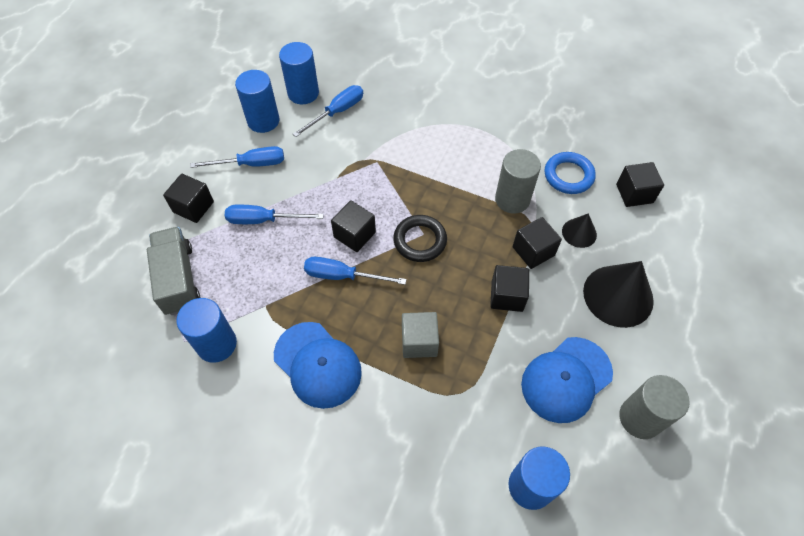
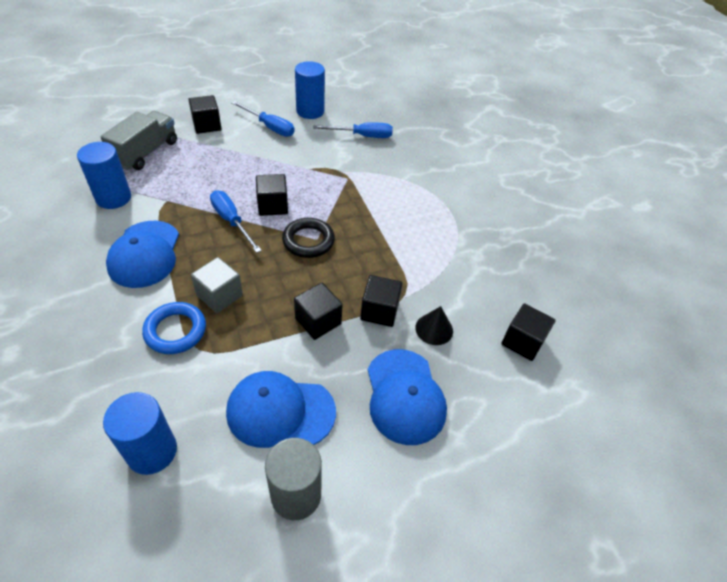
camera: 40 degrees right, 10 degrees down
blue screwdriver [225,205,324,224] -> none
blue cylinder [279,42,319,104] -> none
grey cylinder [495,149,541,214] -> none
blue ring [545,152,596,194] -> blue ring moved to [142,302,206,354]
black cone [583,261,654,328] -> blue cap [368,349,447,445]

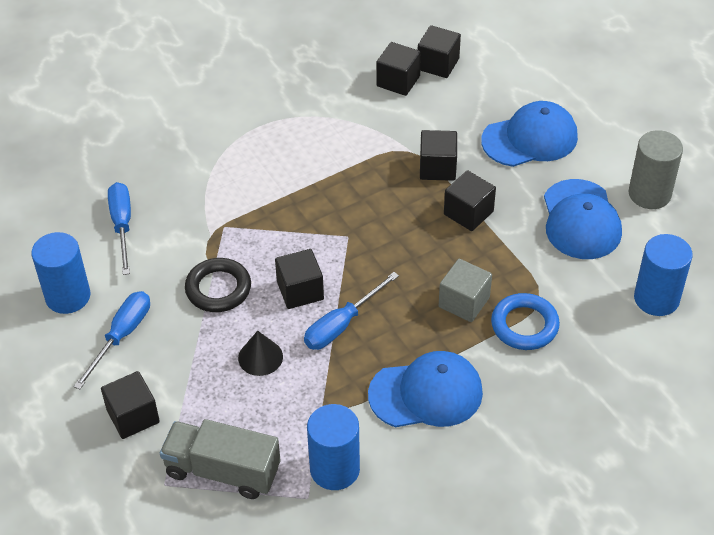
camera: 95 degrees left, 0 degrees up
black ring [282,218,335,258] -> black ring moved to [185,258,251,312]
black cone [415,306,453,345] -> black cone moved to [238,331,283,376]
none -> black cube [376,42,421,96]

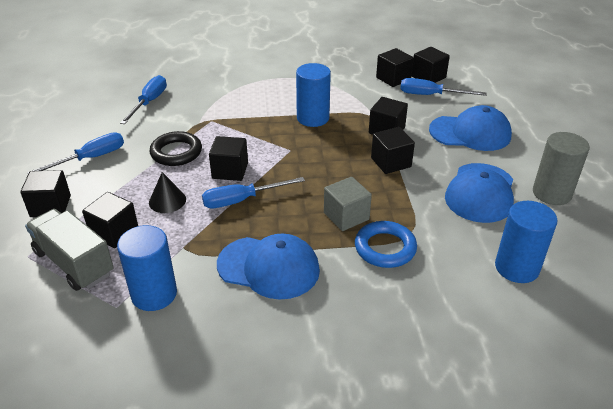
camera: 25 degrees right, 10 degrees down
blue cylinder [31,232,90,314] -> blue cylinder moved to [296,63,331,127]
none -> black cube [82,192,138,248]
none -> blue screwdriver [400,78,486,96]

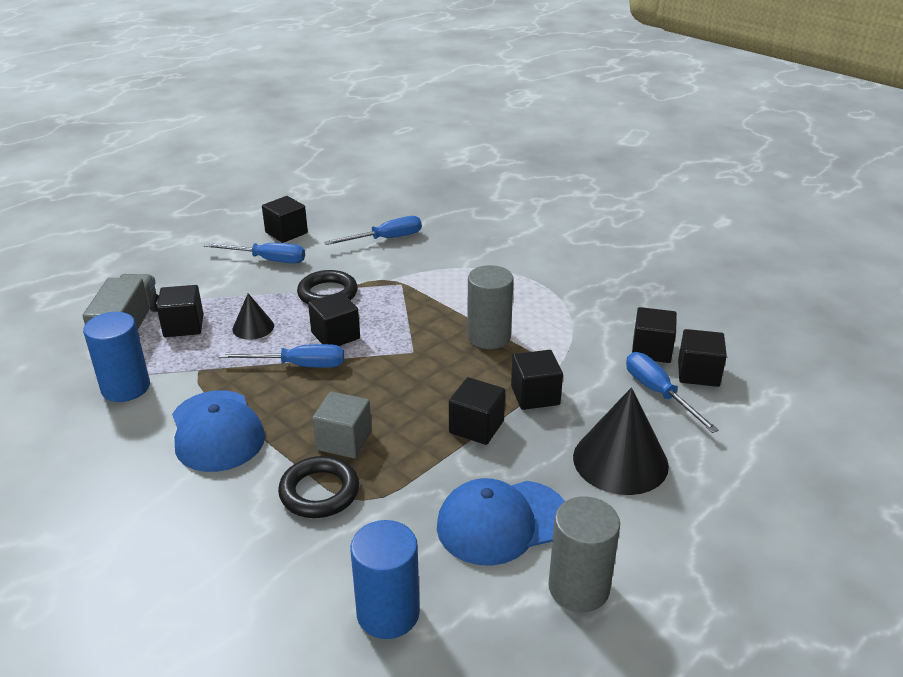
camera: 50 degrees right, 5 degrees down
black cube [20,170,71,217] -> black cube moved to [262,196,308,243]
blue screwdriver [202,177,305,208] -> blue screwdriver turned 150 degrees clockwise [219,344,344,368]
blue cylinder [296,63,331,127] -> grey cylinder [467,265,514,349]
blue ring [355,221,417,268] -> black ring [278,456,359,518]
blue cap [429,105,512,151] -> black cone [573,387,669,495]

